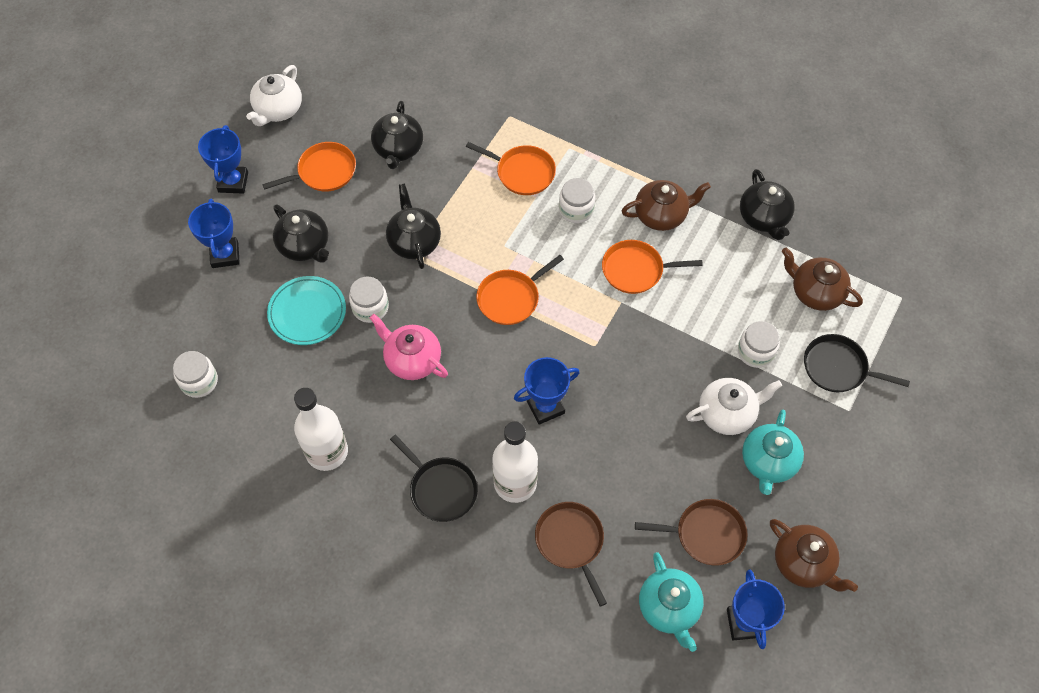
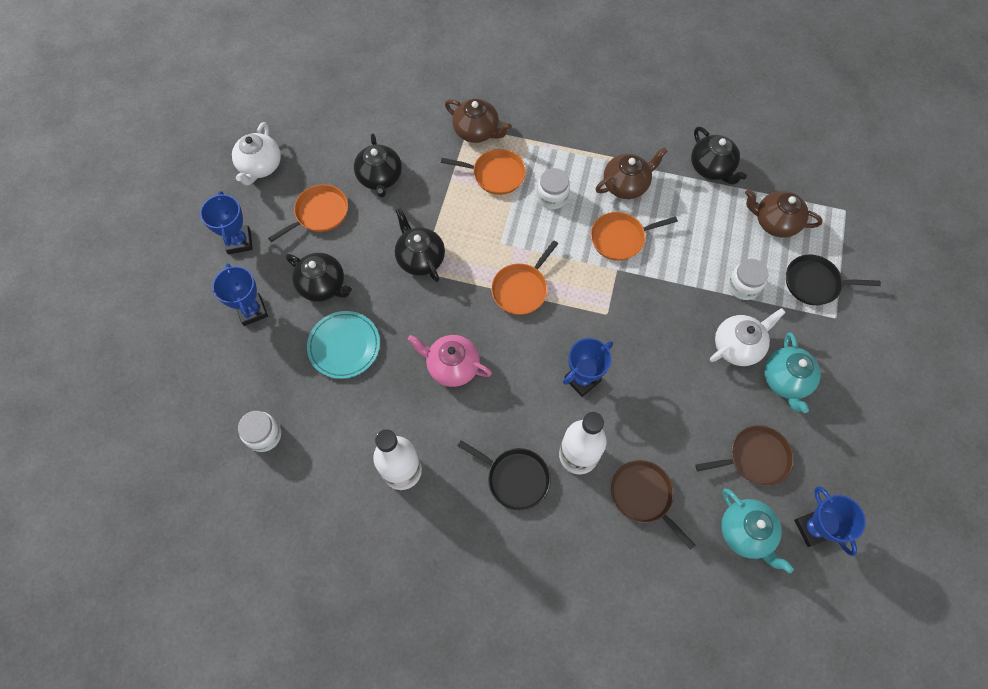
camera: 15 degrees left, 5 degrees up
white jar [349,277,389,323] -> none
brown teapot [770,519,858,592] -> brown teapot moved to [445,99,511,143]

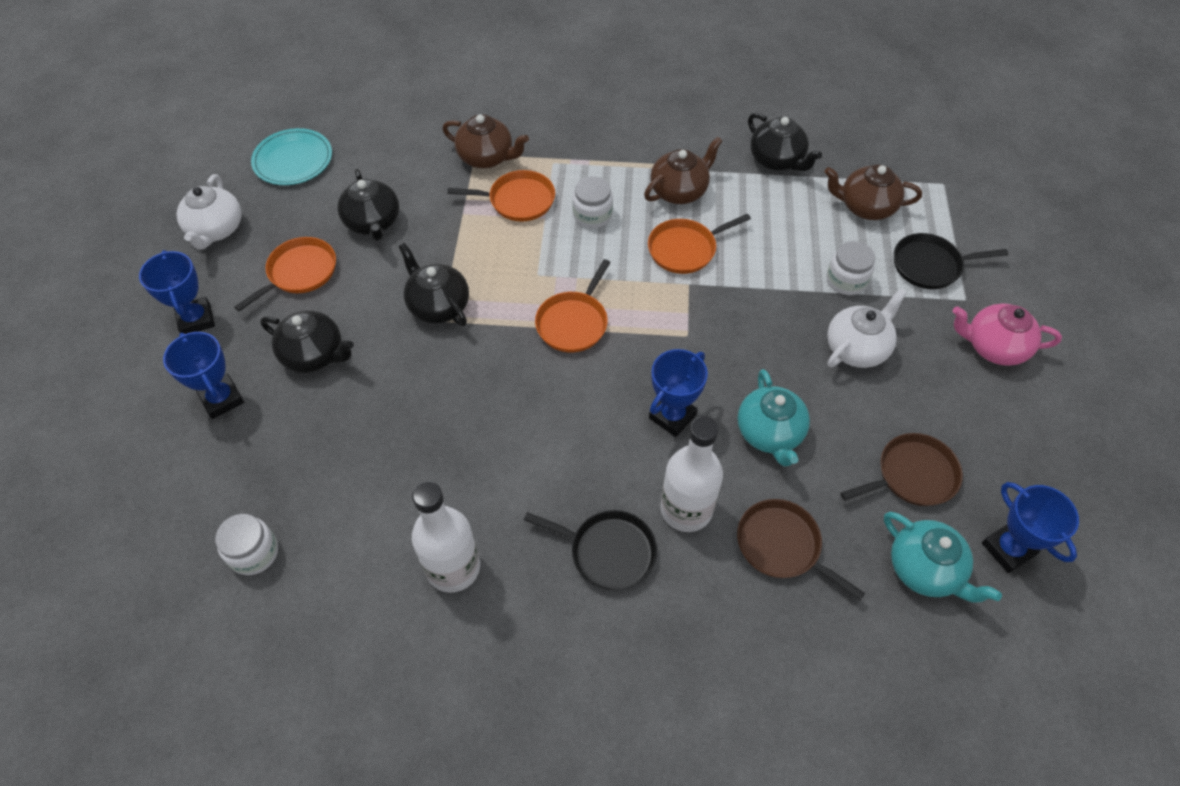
camera: 10 degrees left, 10 degrees down
turquoise plate [307,311,380,379] -> turquoise plate moved to [251,128,332,185]
pink teapot [408,335,492,387] -> pink teapot moved to [953,303,1062,366]
turquoise teapot [764,332,821,413] -> turquoise teapot moved to [738,369,810,467]

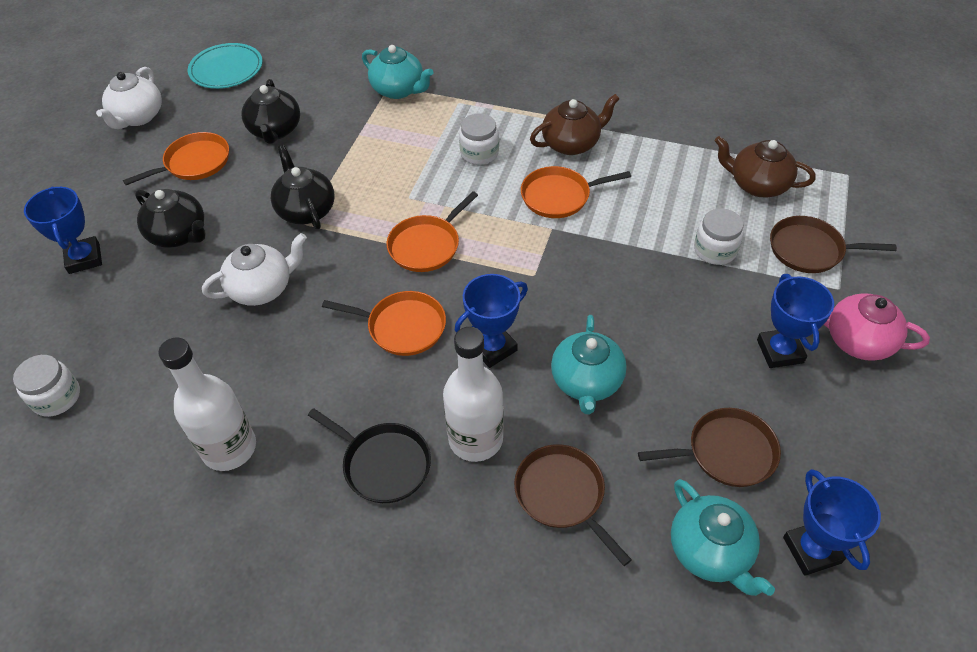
camera: 15 degrees right, 5 degrees down
blue trophy [139,250,215,334] -> blue trophy moved to [757,274,834,368]
brown teapot [443,114,529,168] -> turquoise teapot [362,45,434,99]
orange pan [447,170,555,222] -> orange pan moved to [322,291,446,356]
black teapot [748,113,822,171] -> none
white teapot [827,288,907,368] -> white teapot moved to [202,233,307,306]
black pan [894,233,1008,289] -> brown pan [770,216,897,273]

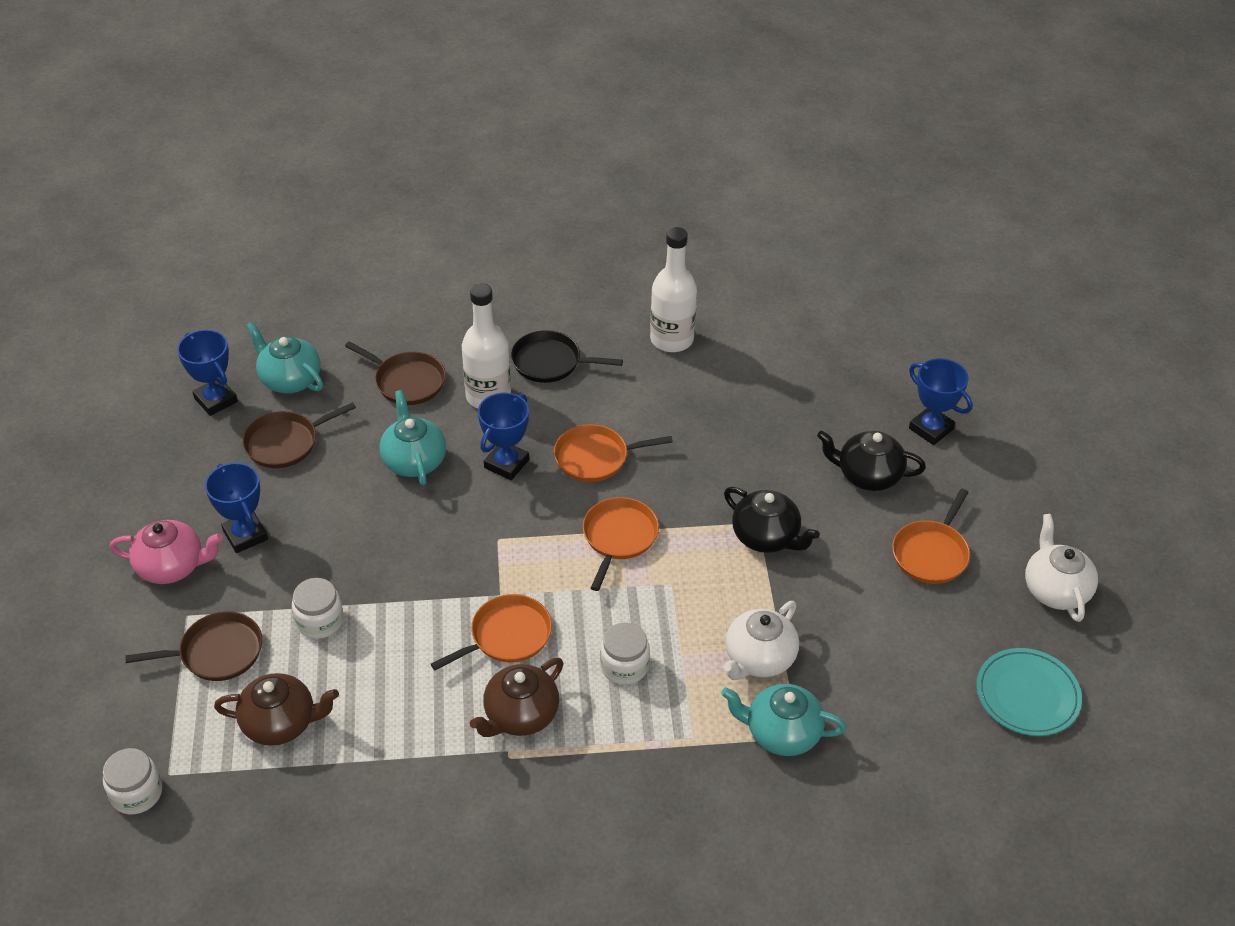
camera: 155 degrees right, 5 degrees down
white jar [13,355,80,417] -> white jar moved to [103,748,162,815]
white teapot [202,233,307,306] -> white teapot moved to [724,601,799,680]
black teapot [241,79,300,144] -> none

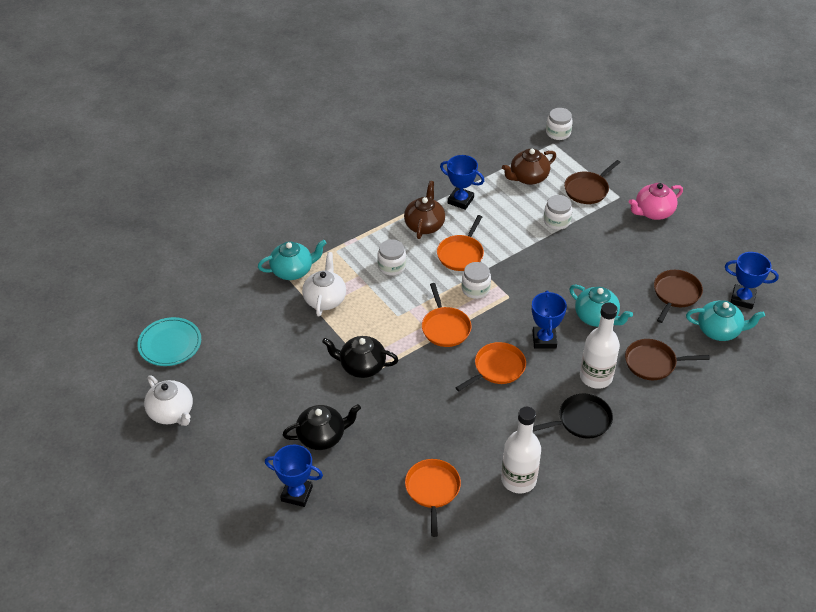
camera: 150 degrees right, 0 degrees up
blue trophy [205,463,268,553] -> blue trophy moved to [440,155,484,210]
orange pan [892,489,970,584] -> orange pan moved to [405,459,461,537]
none -> white jar [462,262,491,299]

